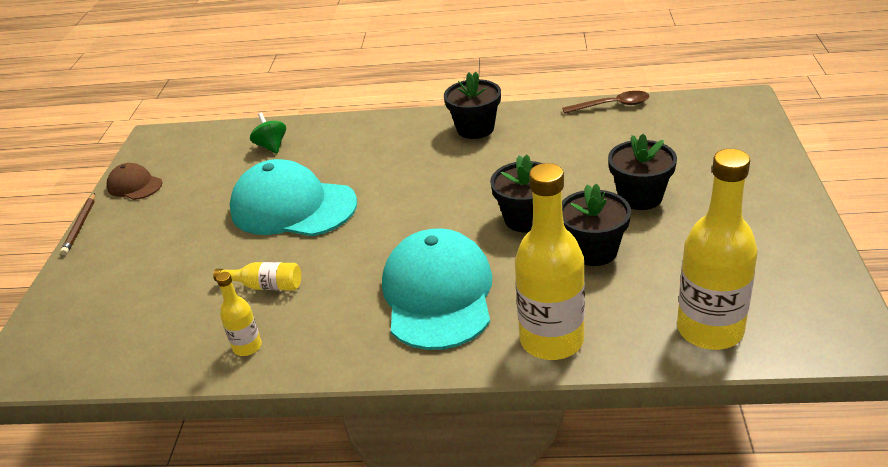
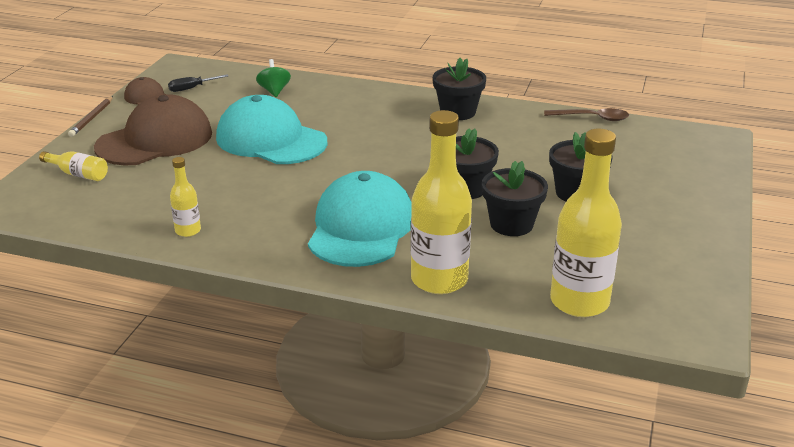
camera: 10 degrees right, 5 degrees down
yellow bottle [213,262,301,291] -> yellow bottle moved to [39,151,108,181]
none -> brown cap [94,94,212,165]
none -> black screwdriver [168,75,228,92]

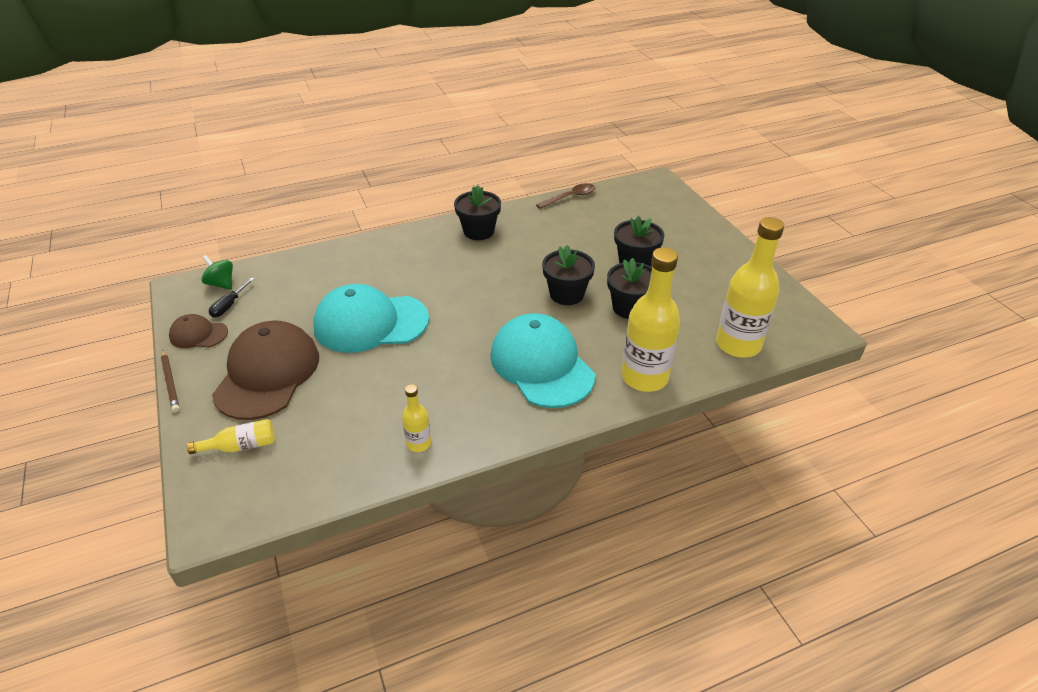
camera: 40 degrees left, 10 degrees up
green spinning top [256,59,291,97] -> green spinning top moved to [201,255,233,290]

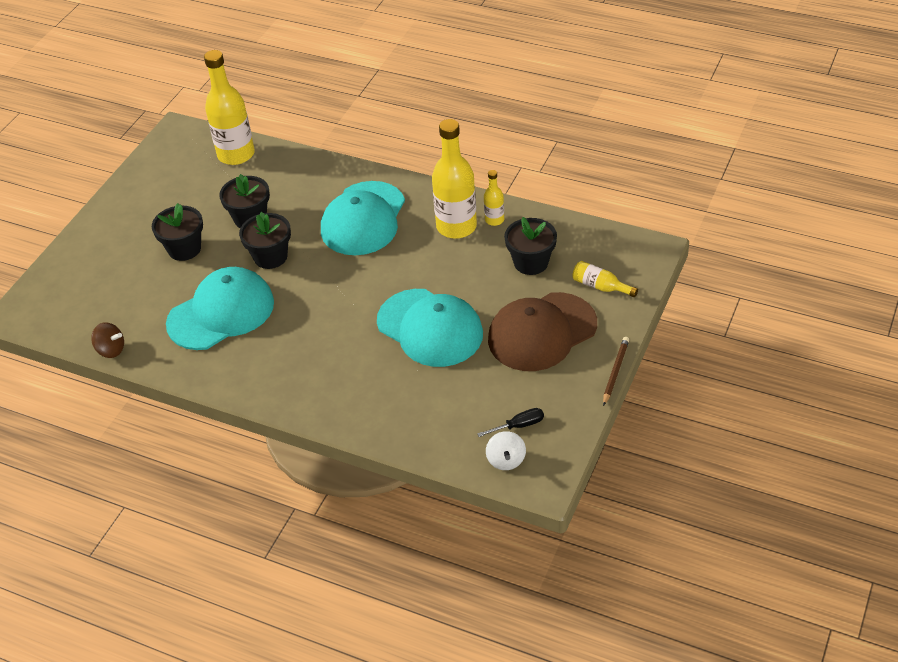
camera: 130 degrees left, 5 degrees up
brown cap [169,314,228,348] -> none
green spinning top [201,255,233,290] -> white spinning top [486,431,526,470]
black flower pot [454,185,501,240] -> black flower pot moved to [504,217,557,275]
brown spoon [536,183,595,209] -> brown spinning top [91,322,124,358]
yellow bottle [622,247,680,392] -> yellow bottle moved to [432,119,477,239]
none -> turquoise cap [166,267,274,350]

